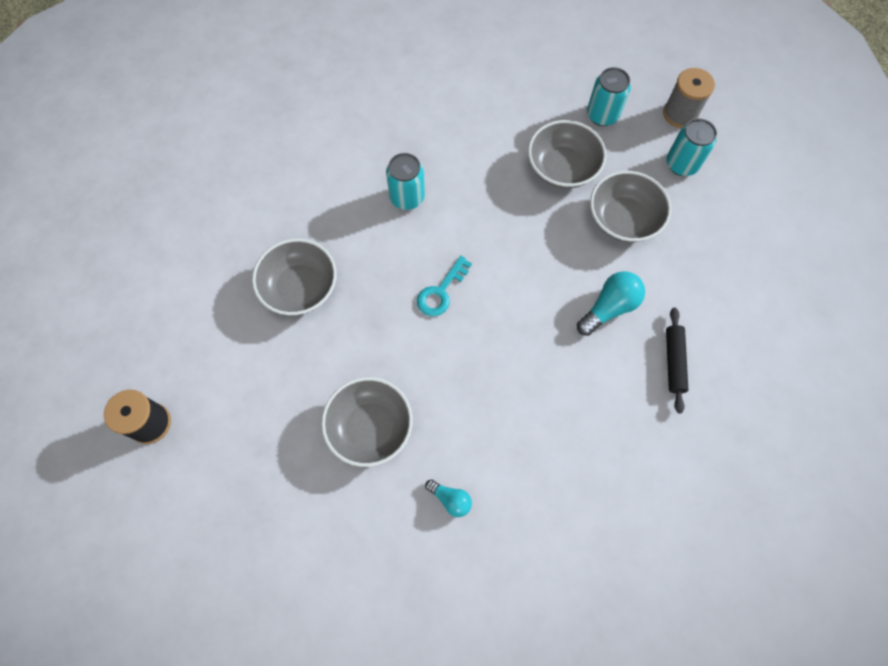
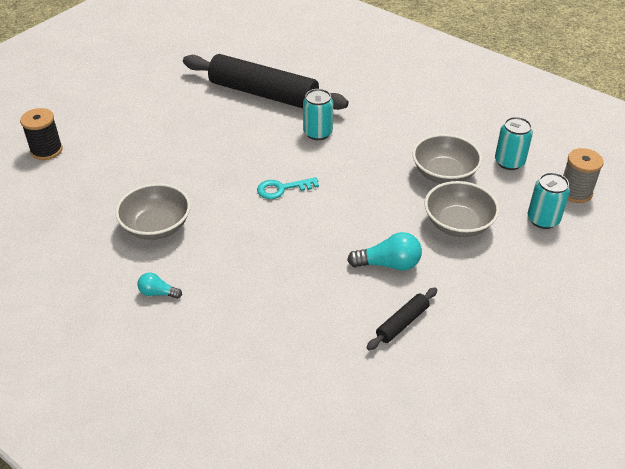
camera: 40 degrees right, 25 degrees down
grey bowl [252,239,337,315] -> none
turquoise light bulb [425,479,472,517] -> turquoise light bulb turned 120 degrees clockwise [138,273,182,299]
none -> black rolling pin [183,54,349,110]

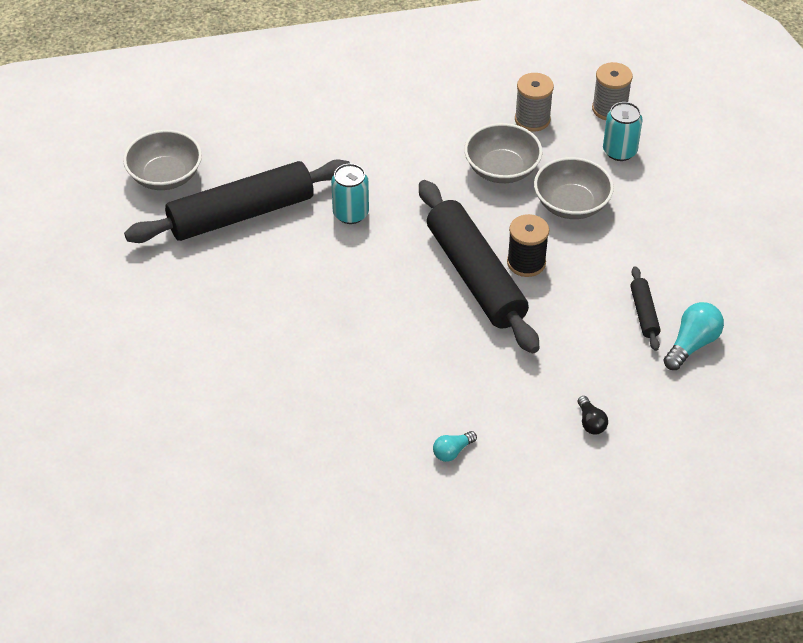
camera: 50 degrees left, 5 degrees up
black spool [20,108,63,160] -> black spool moved to [507,214,549,277]
grey bowl [115,183,191,240] -> grey bowl moved to [123,130,202,190]
turquoise key [257,177,319,199] -> none
turquoise light bulb [347,232,422,271] -> turquoise light bulb moved to [663,302,724,370]
turquoise can [495,117,533,170] -> grey spool [515,73,554,132]
none -> black rolling pin [419,180,539,353]
none -> black light bulb [578,396,608,435]

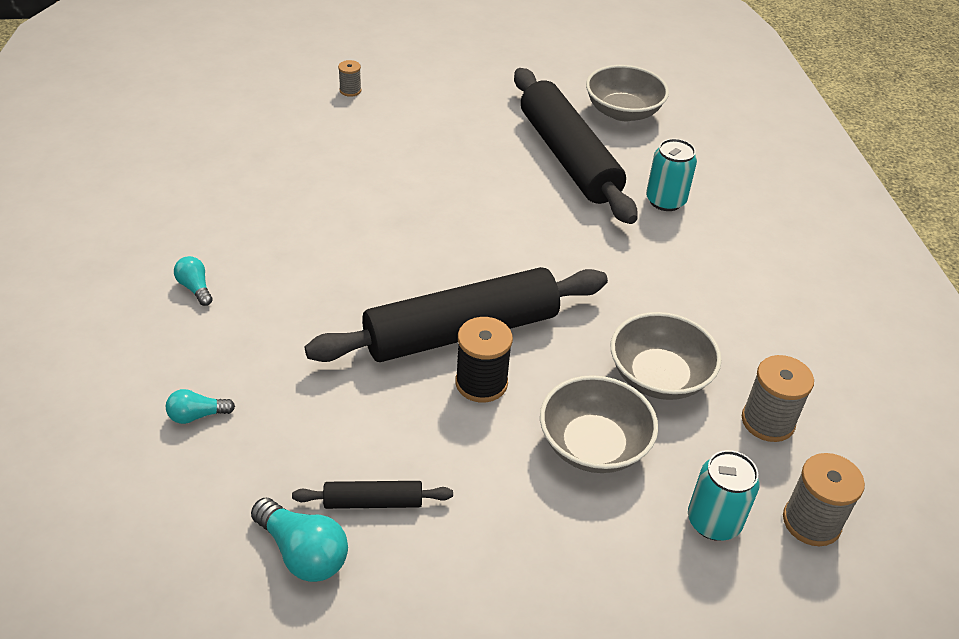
camera: 90 degrees right, 5 degrees down
turquoise can [331,163,369,224] -> turquoise can moved to [646,139,697,211]
black light bulb [578,396,608,435] -> turquoise light bulb [166,389,235,424]
none -> grey spool [338,60,362,97]

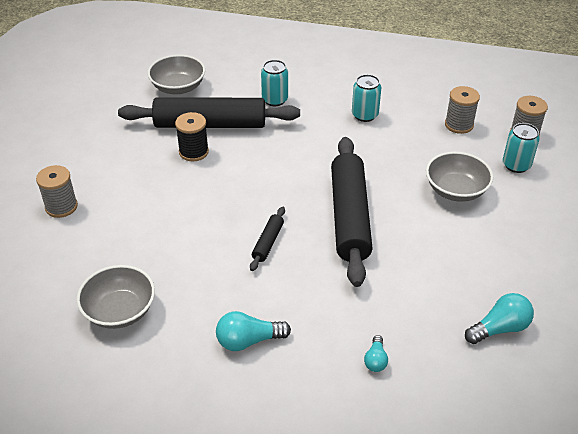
camera: 65 degrees left, 0 degrees up
turquoise light bulb [174,256,213,306] -> turquoise light bulb [216,311,291,351], size x1.68
black rolling pin [292,481,453,509] -> black rolling pin moved to [250,207,285,271]
grey spool [338,60,362,97] -> grey spool [36,165,78,218], size x1.79
black spool [455,317,513,403] -> black spool moved to [175,112,209,161]
grey bowl [611,312,722,400] -> grey bowl moved to [77,265,155,329]
none -> turquoise can [352,74,381,122]

